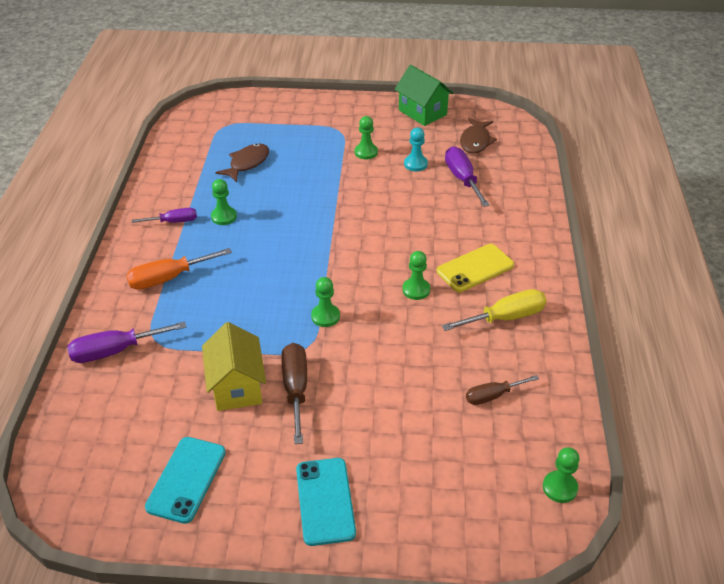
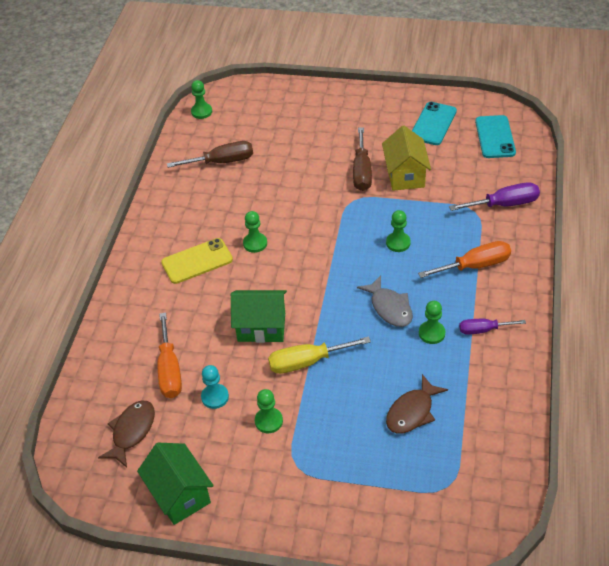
camera: 170 degrees left, 5 degrees up
turquoise phone [296,458,356,546] -> turquoise phone moved to [475,115,516,158]
green pawn [311,277,340,327] -> green pawn moved to [386,210,411,252]
yellow screwdriver [442,289,547,331] -> yellow screwdriver moved to [268,336,371,374]
purple screwdriver [445,146,490,207] -> orange screwdriver [158,313,182,398]
brown screwdriver [466,375,539,405] -> brown screwdriver [167,141,253,168], size x1.55
none -> green house [231,290,287,343]
none -> grey fish [357,275,413,327]

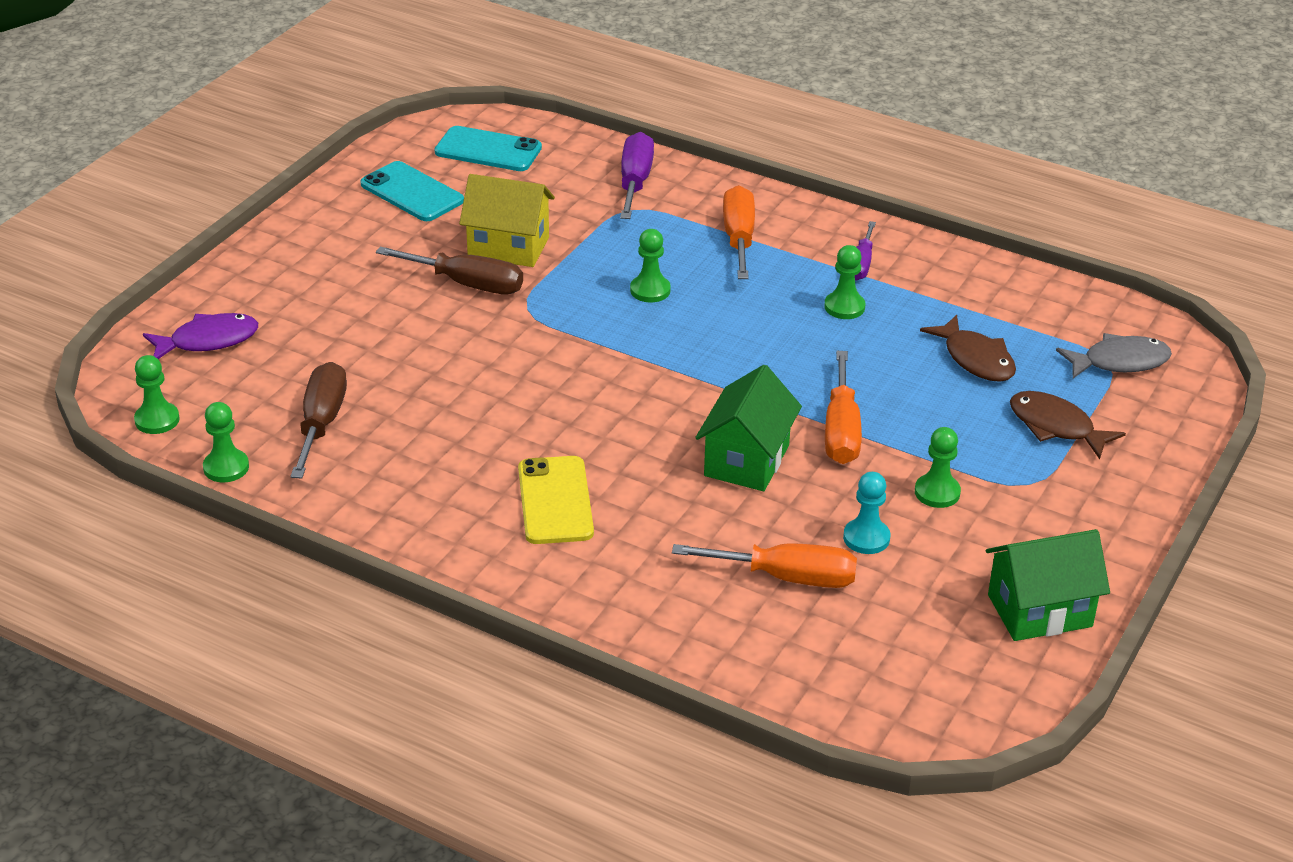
camera: 75 degrees left, 10 degrees down
brown fish [98,400,155,468] -> brown fish moved to [1010,391,1126,459]
green pawn [243,211,267,253] -> green pawn moved to [203,402,249,482]
yellow screwdriver [268,336,371,374] -> orange screwdriver [825,351,862,464]
grey fish [357,275,413,327] -> grey fish moved to [1056,333,1172,378]
none -> purple fish [143,313,258,359]

